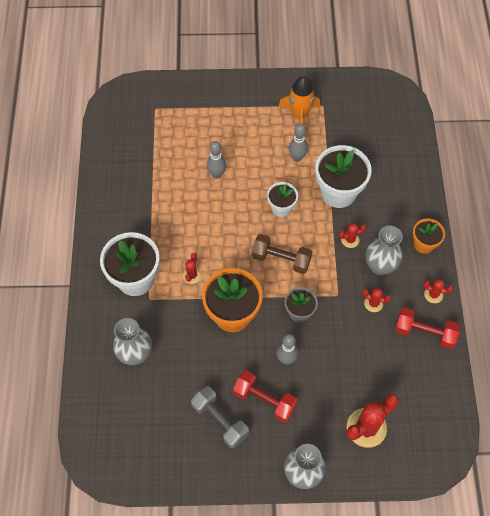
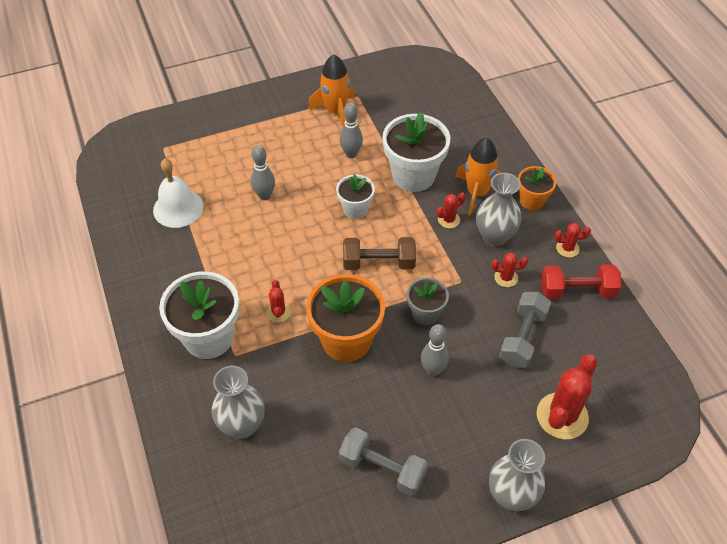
camera: 20 degrees left, 10 degrees down
red dumbbell [233,370,298,422] -> none
none -> white bell [153,159,203,228]
none -> orange rocket [455,137,500,216]
none -> grey dumbbell [499,292,551,368]

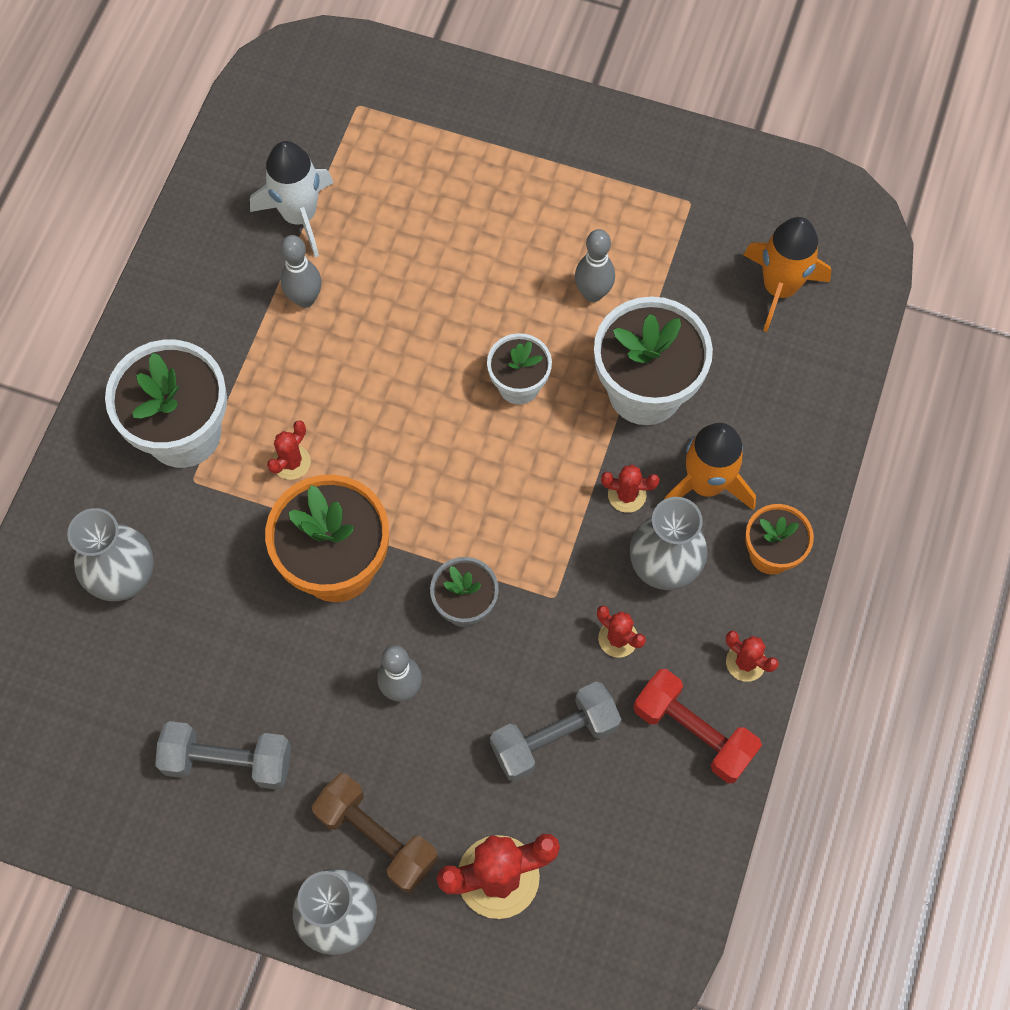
camera: 40 degrees right, 15 degrees up
white bell [153,159,203,228] -> white rocket [250,141,334,257]
grey bowling pin [251,145,275,200] -> grey bowling pin moved to [281,235,321,308]
orange rocket [308,54,355,126] -> orange rocket moved to [744,217,831,332]
grey dumbbell [339,428,428,496] -> grey dumbbell turned 60 degrees counterclockwise [155,721,291,790]
brown dumbbell [343,237,416,270] -> brown dumbbell moved to [311,774,438,893]

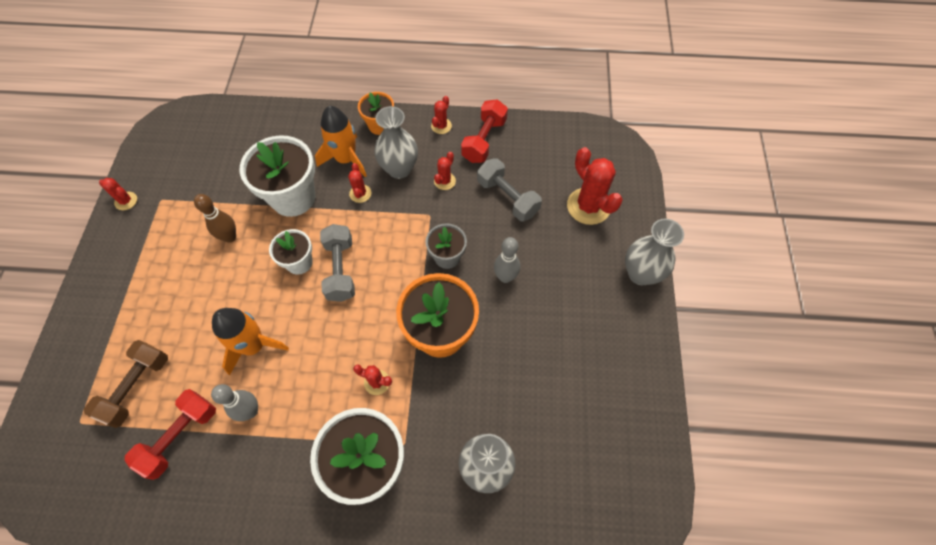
camera: 105 degrees left, 5 degrees down
grey dumbbell [155,721,291,790] -> grey dumbbell moved to [320,224,355,302]
white rocket [250,141,334,257] -> red dumbbell [124,389,216,480]
brown dumbbell [311,774,438,893] -> brown dumbbell moved to [84,340,168,428]
grey bowling pin [575,229,615,302] -> brown bowling pin [194,194,236,243]
orange rocket [744,217,831,332] -> orange rocket moved to [212,308,289,375]
none -> red cactus [99,178,137,210]

